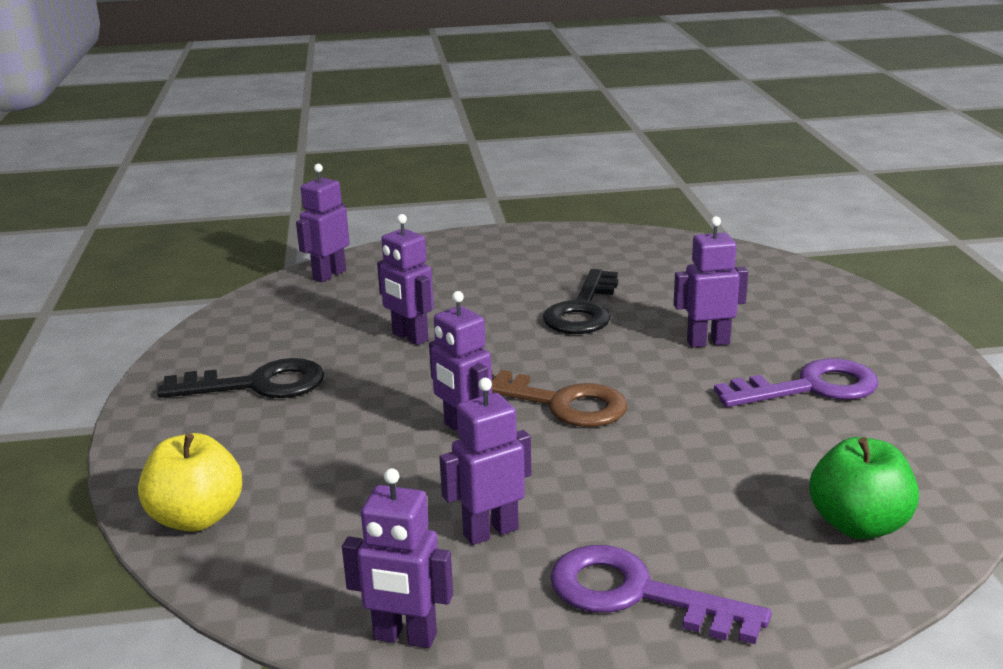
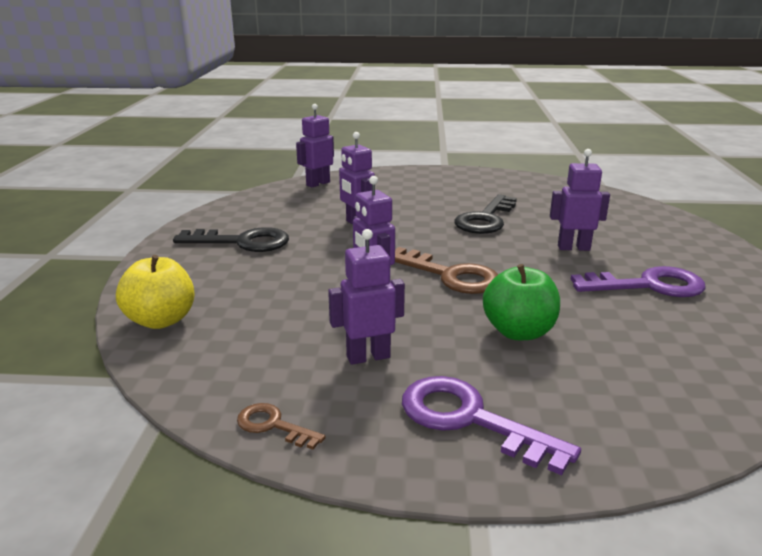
camera: 10 degrees right, 0 degrees up
purple robot [342,468,453,648] -> brown key [237,403,326,450]
green apple [809,437,919,539] -> green apple moved to [483,264,560,340]

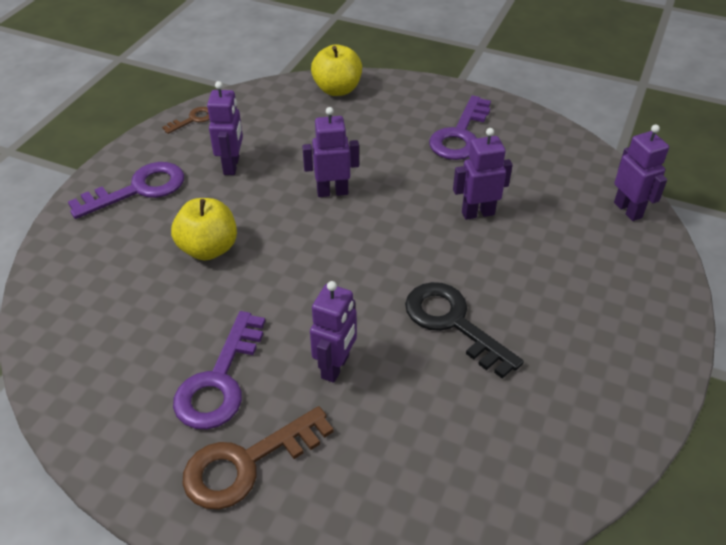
camera: 110 degrees right, 20 degrees up
black key [173,227,289,252] -> purple key [429,95,491,160]
brown key [395,247,498,294] -> brown key moved to [182,406,333,510]
green apple [483,264,560,340] -> yellow apple [171,198,237,260]

